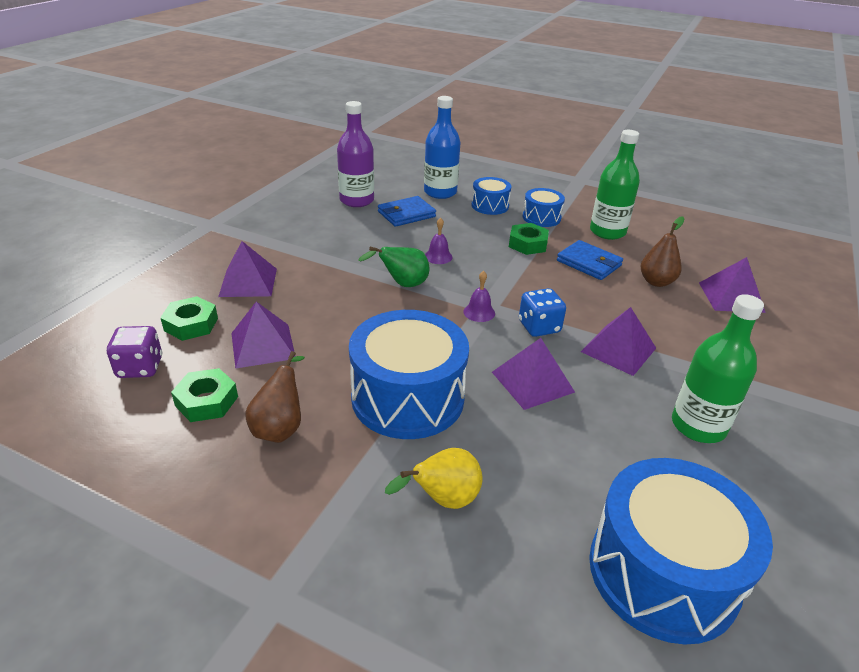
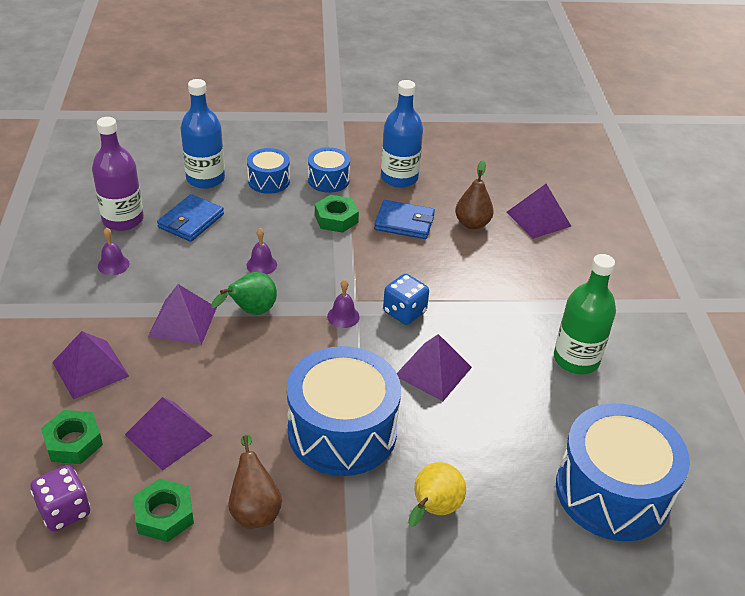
camera: 30 degrees left, 5 degrees up
purple pyramid [581,307,656,376] -> purple pyramid moved to [148,284,217,345]
green bottle [590,130,640,240] -> blue bottle [381,80,423,188]
none -> purple bell [98,227,130,275]

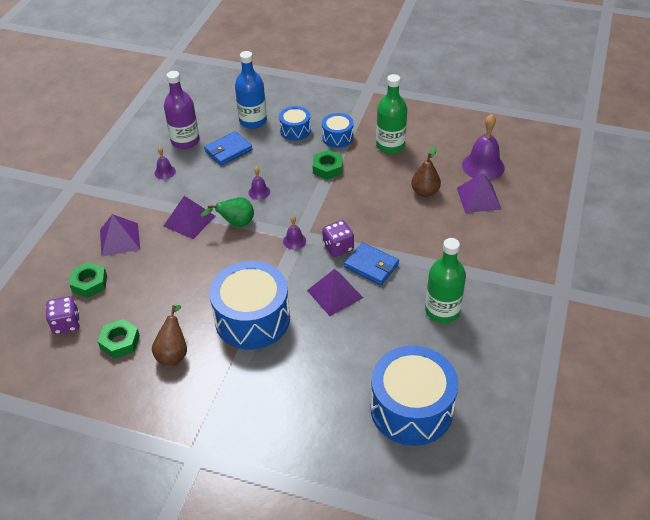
camera: 25 degrees right, 5 degrees up
purple pyramid [125,397,212,470] -> none
blue wallet [374,200,435,239] -> blue wallet moved to [344,242,399,285]
blue bottle [381,80,423,188] -> green bottle [376,74,407,154]
blue dice [383,274,429,325] -> purple dice [322,220,354,257]
yellow pear [408,462,466,527] -> none
none -> purple bell [462,114,505,180]

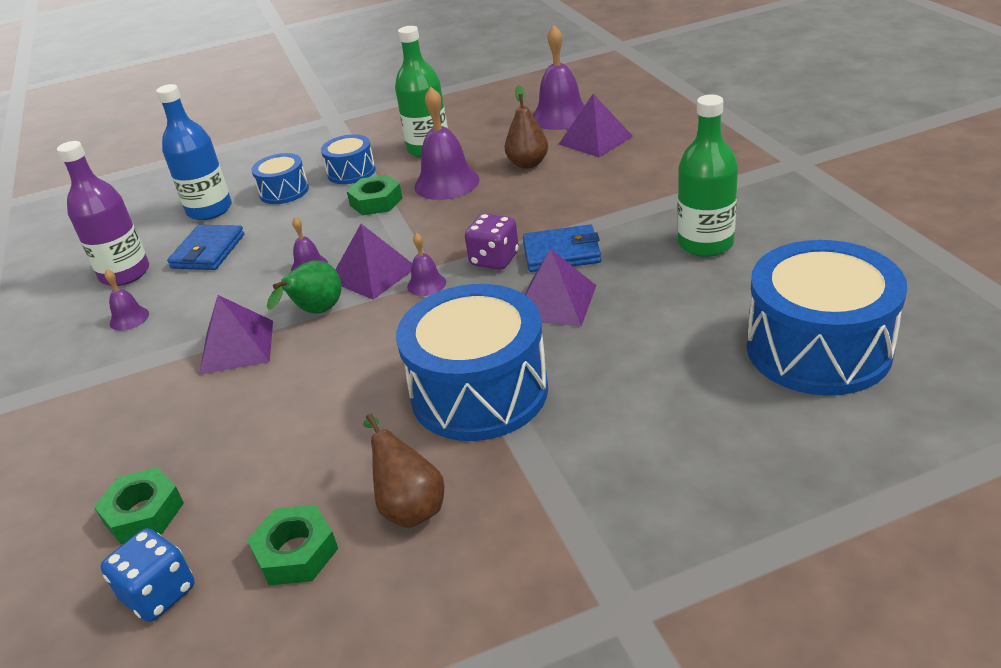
camera: 35 degrees left, 10 degrees down
purple dice [46,296,80,334] -> blue dice [101,528,195,622]
purple pyramid [100,214,140,257] -> purple pyramid moved to [335,224,412,300]
none -> purple bell [414,87,480,200]

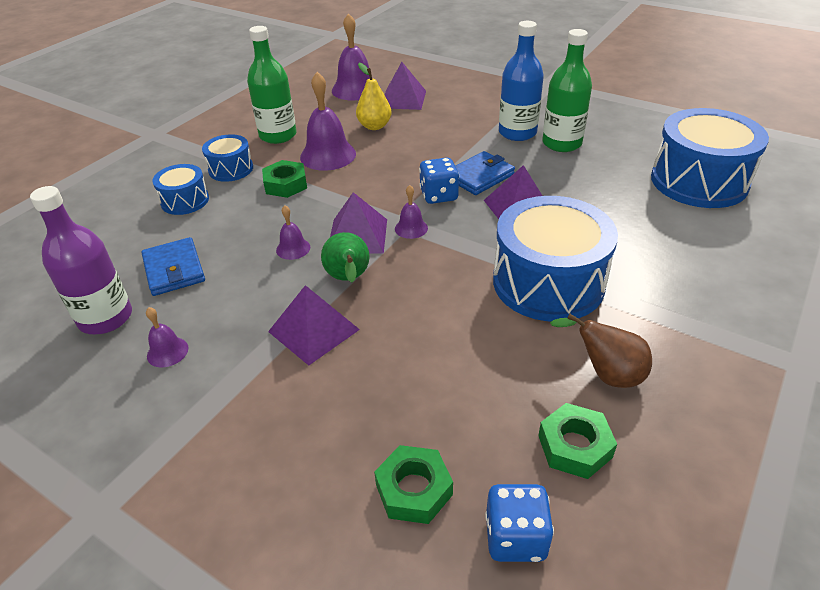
camera: 40 degrees left, 5 degrees up
blue bottle [156,84,232,220] -> blue bottle moved to [499,21,544,141]
purple dice [465,214,519,270] -> blue dice [419,158,459,204]
brown pear [504,85,548,169] -> yellow pear [356,63,392,130]

